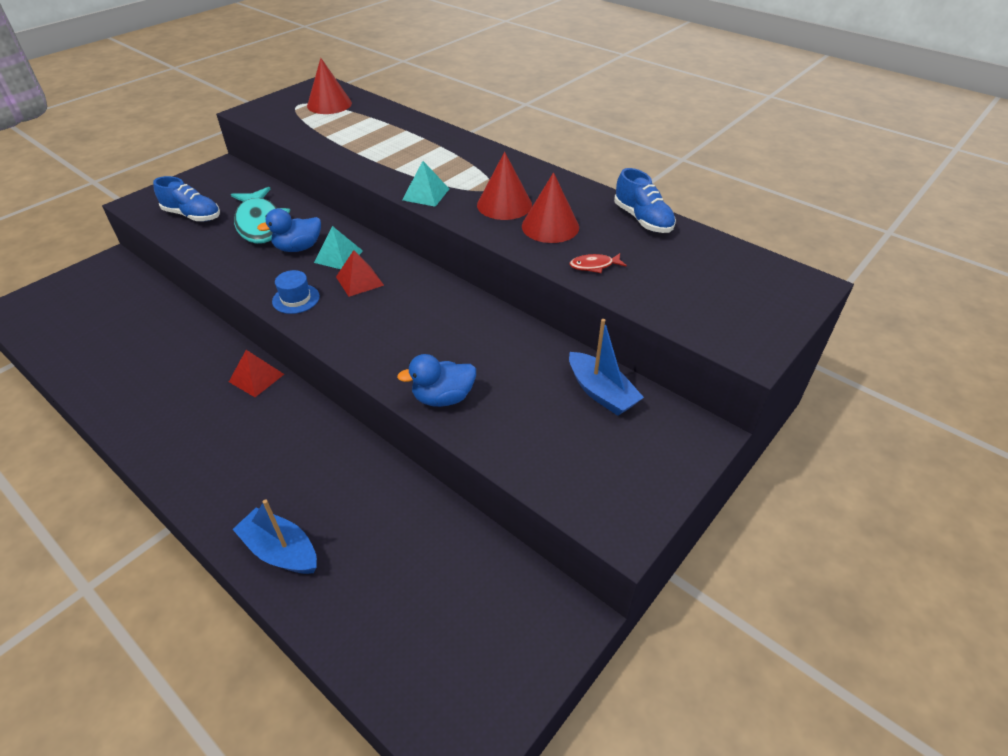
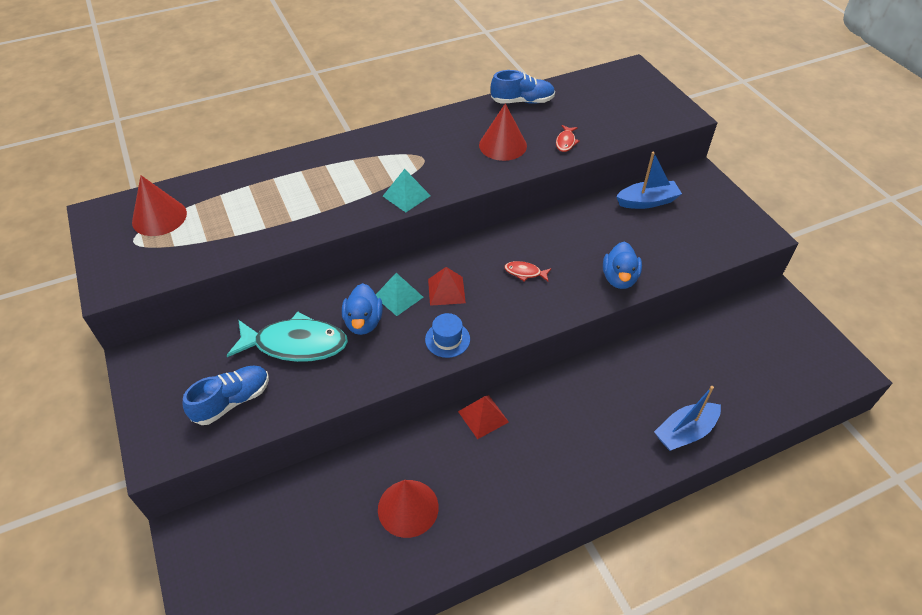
camera: 65 degrees left, 5 degrees up
red cone [477,152,532,220] -> red cone moved to [378,480,439,538]
none -> red fish [504,261,552,282]

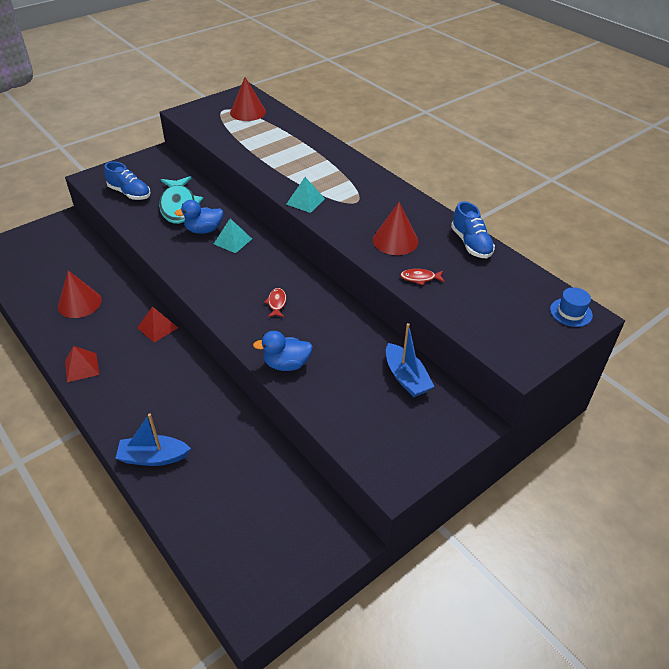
camera: 75 degrees right, 5 degrees down
blue hat [425,313,470,358] -> blue hat moved to [550,287,593,327]
red pyramid [428,267,466,306] -> red pyramid moved to [65,346,99,382]
blue boat [654,386,721,451] -> blue boat turned 45 degrees counterclockwise [115,413,191,466]

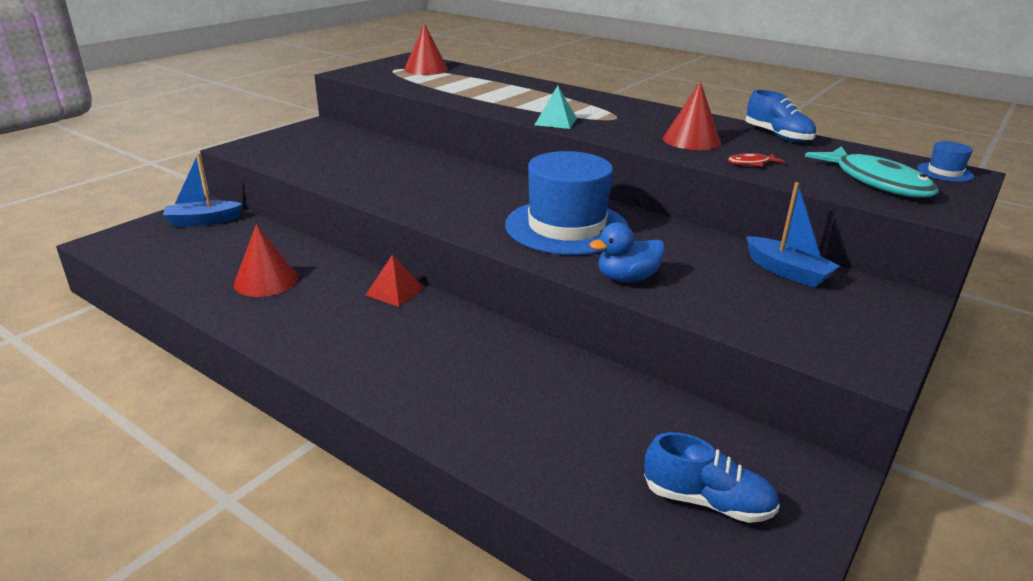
camera: 15 degrees left, 15 degrees down
red pyramid [65,346,99,382] -> none
blue shoe [104,162,151,200] -> blue shoe moved to [644,432,780,523]
blue boat [115,413,191,466] -> blue boat moved to [163,153,243,227]
turquoise fish [159,176,203,224] -> turquoise fish moved to [805,146,939,198]
blue duck [174,200,223,234] -> none
turquoise pyramid [214,219,252,253] -> none
red fish [264,288,286,317] -> blue hat [505,151,629,255]

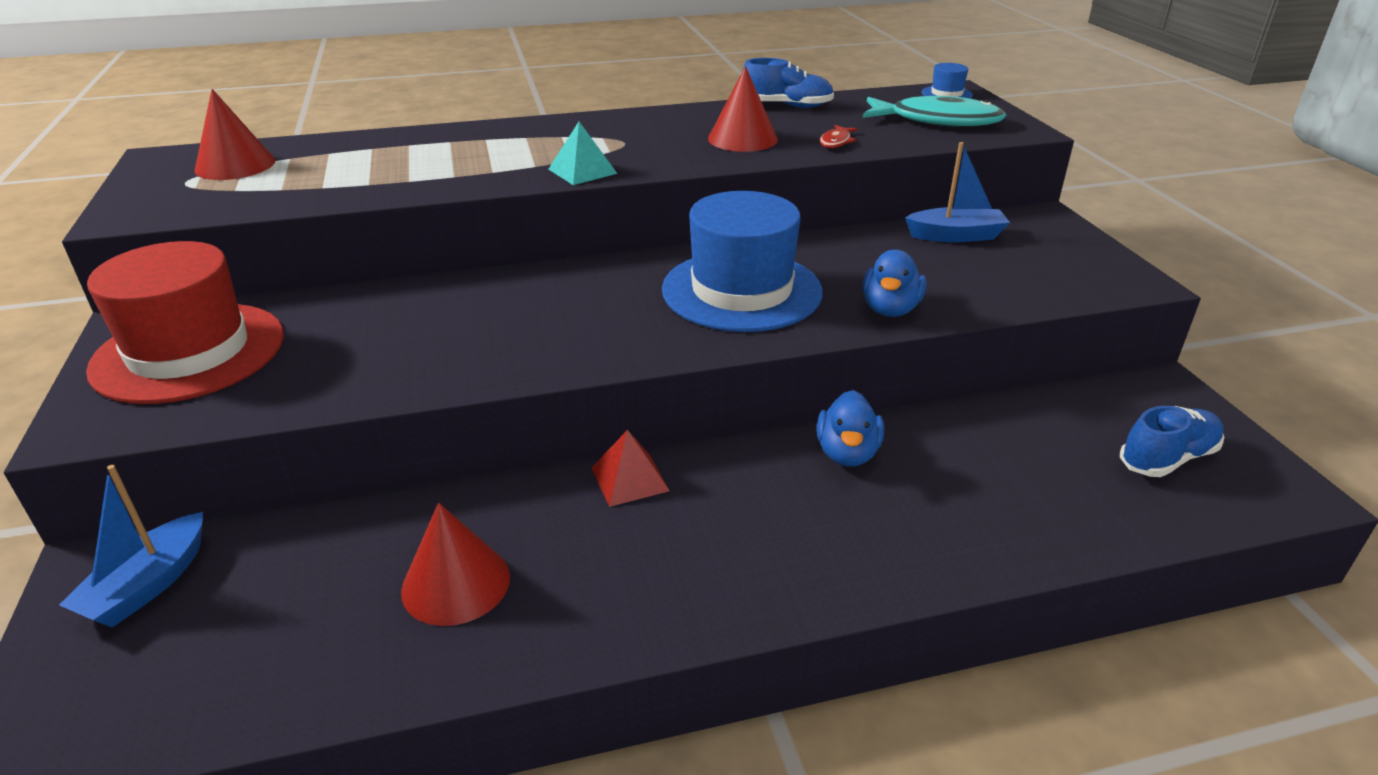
camera: 50 degrees left, 5 degrees up
none -> red hat [86,241,284,404]
none -> blue duck [817,390,884,467]

